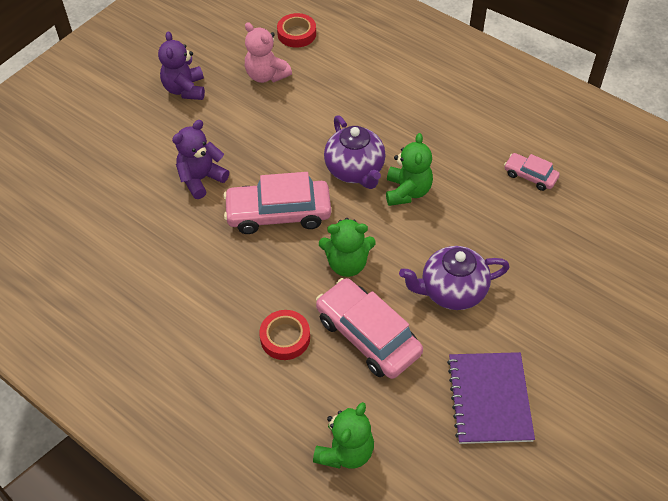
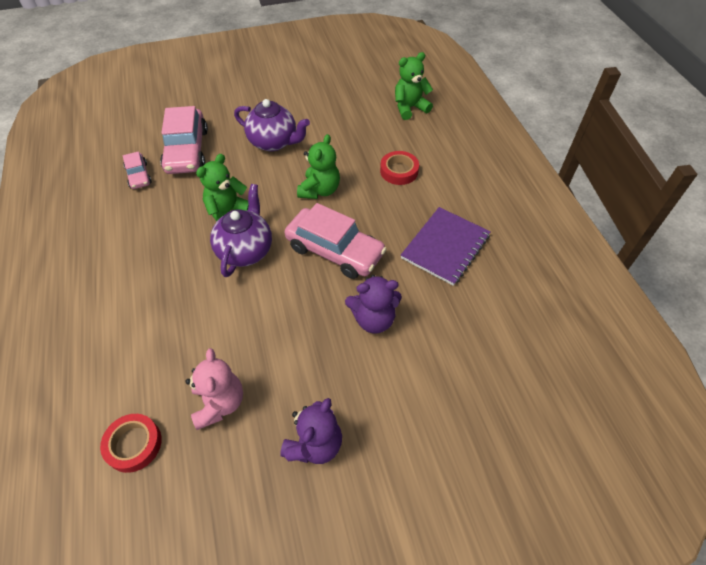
camera: 145 degrees left, 0 degrees up
pink car [316,278,423,379] -> pink car moved to [160,106,208,174]
green teddy bear [319,218,376,277] -> green teddy bear turned 75 degrees clockwise [297,134,340,199]
purple notebook [447,352,535,444] -> purple notebook moved to [401,207,491,286]

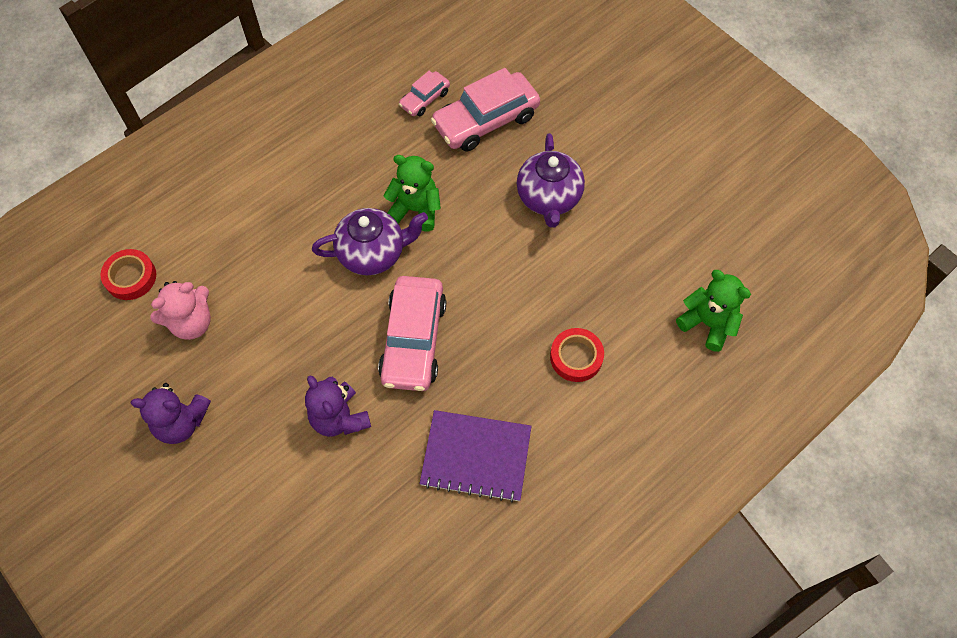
camera: 65 degrees right, 10 degrees up
green teddy bear [297,134,340,199] -> none

